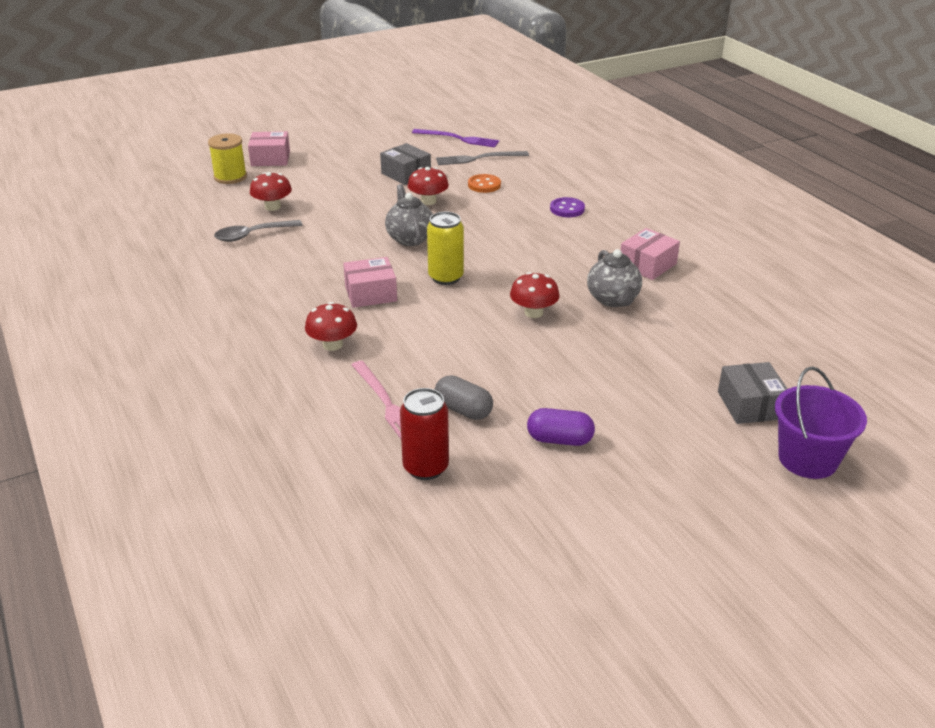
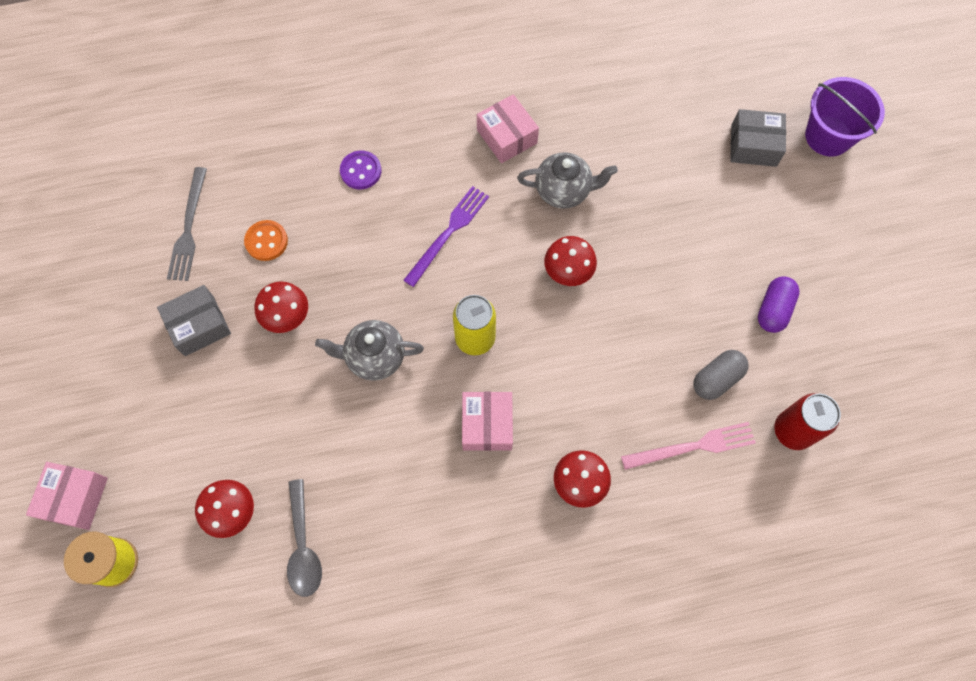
camera: 75 degrees left, 35 degrees up
purple fork [412,129,499,147] -> purple fork moved to [403,186,489,287]

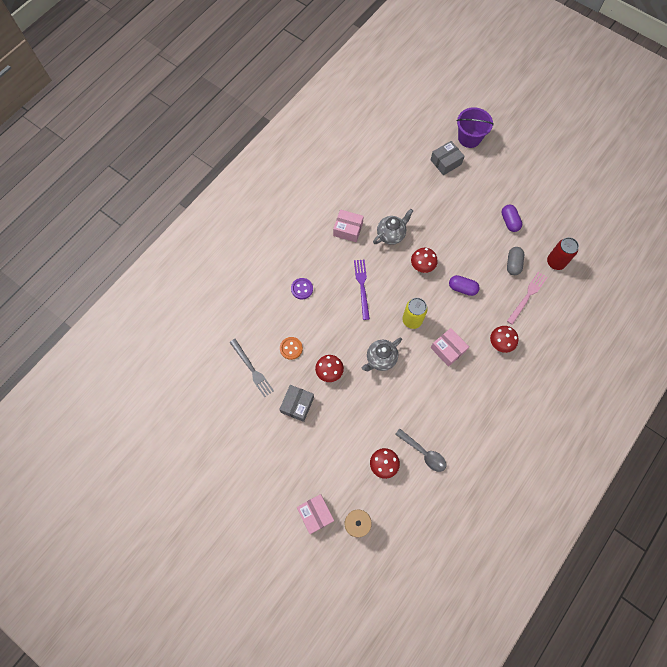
camera: 40 degrees left, 0 degrees up
none -> purple capsule [449,275,480,296]

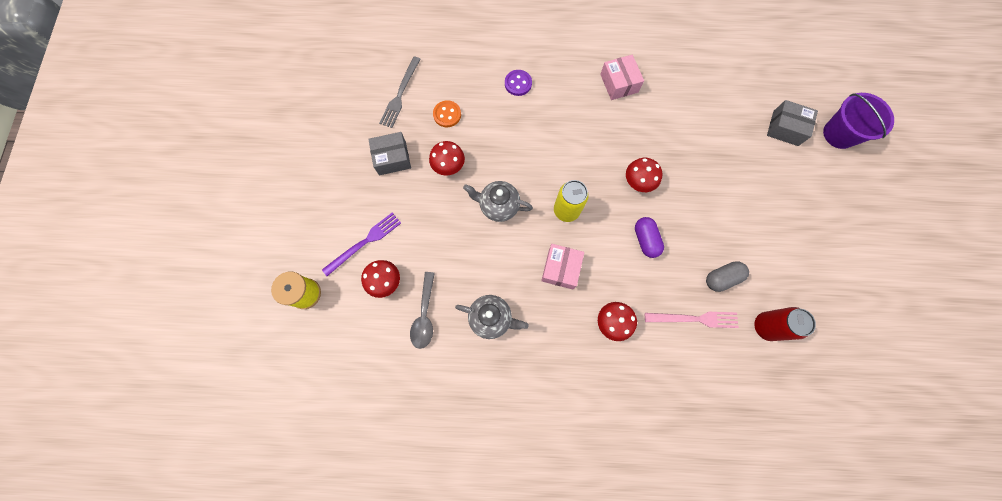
camera: 55 degrees right, 5 degrees up
pink box [297,494,334,534] -> none
purple fork [354,260,370,320] -> purple fork moved to [322,212,401,276]
grey teapot [373,209,413,245] -> grey teapot moved to [455,295,529,339]
purple capsule [501,204,522,232] -> none

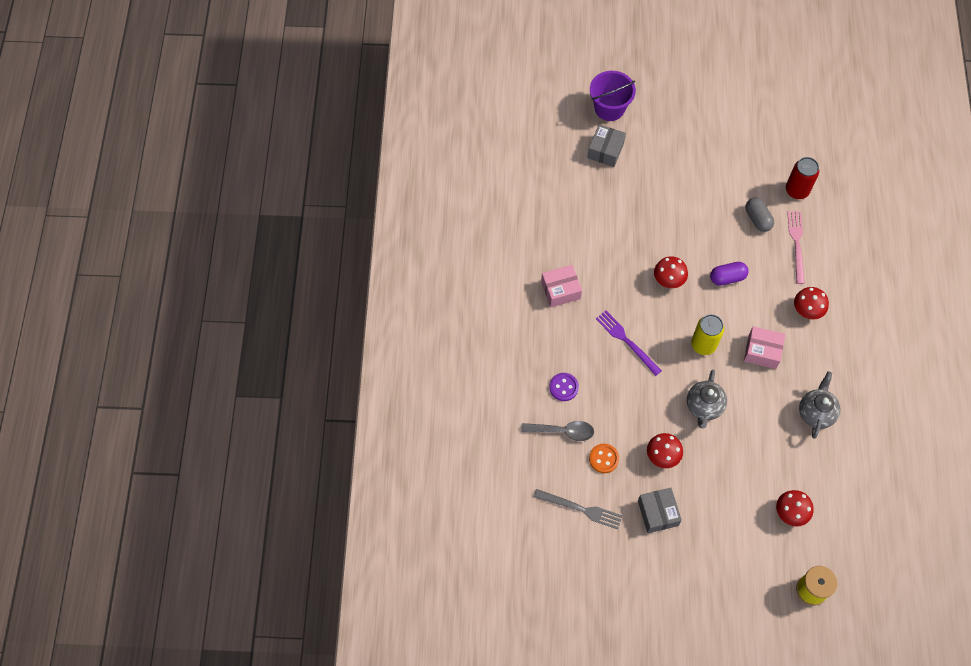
camera: 90 degrees left, 10 degrees down
purple fork [322,212,401,276] -> purple fork moved to [596,311,662,376]
grey spoon [410,272,435,349] -> grey spoon moved to [521,421,594,441]

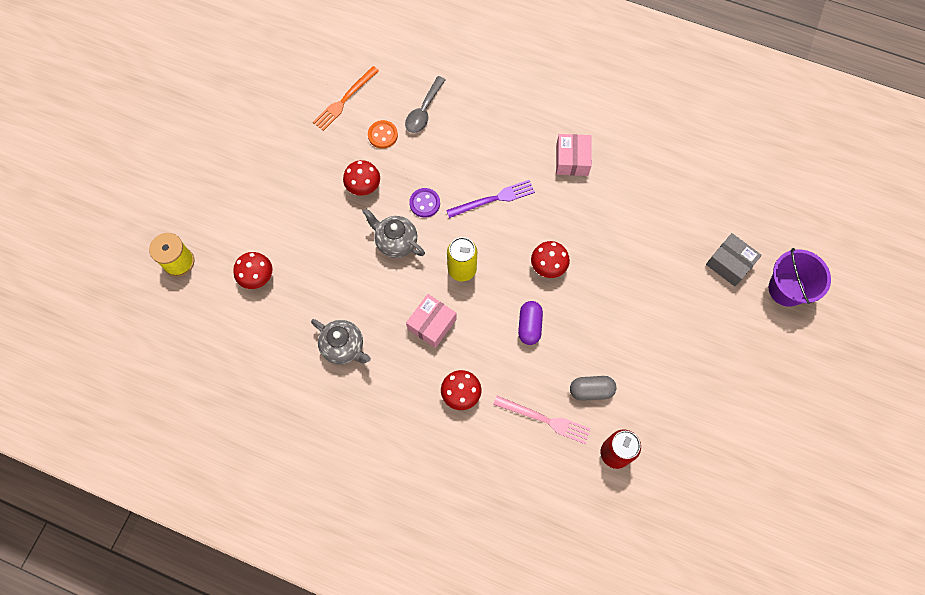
camera: 110 degrees right, 5 degrees up
grey fork [534,489,622,529] -> orange fork [313,66,379,131]
purple button [549,373,579,401] -> purple button moved to [409,188,440,218]
grey box [638,488,682,533] -> none

